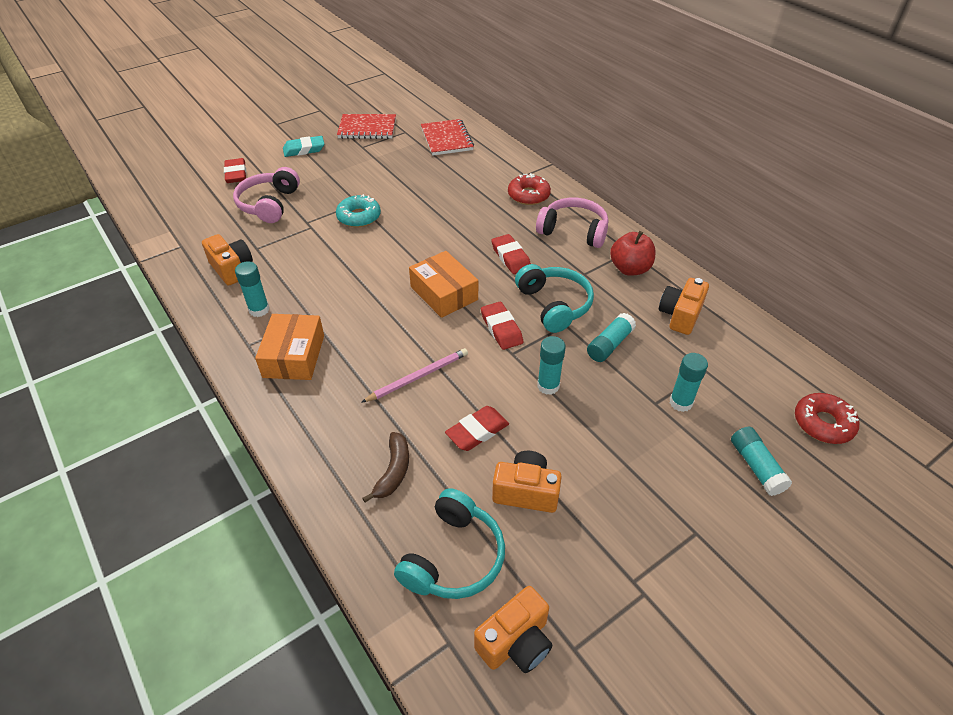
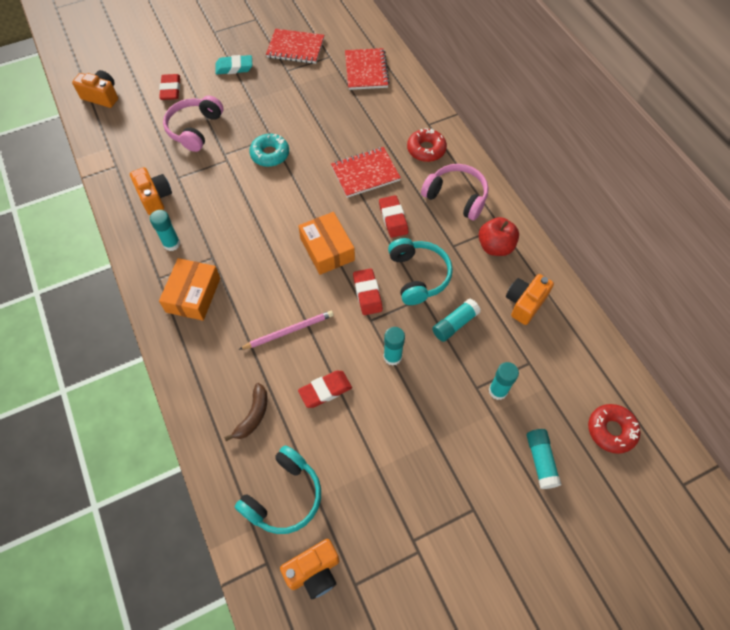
camera: 10 degrees right, 15 degrees up
orange camera [492,451,562,513] -> orange camera moved to [72,70,118,108]
none -> red notebook [331,147,401,198]

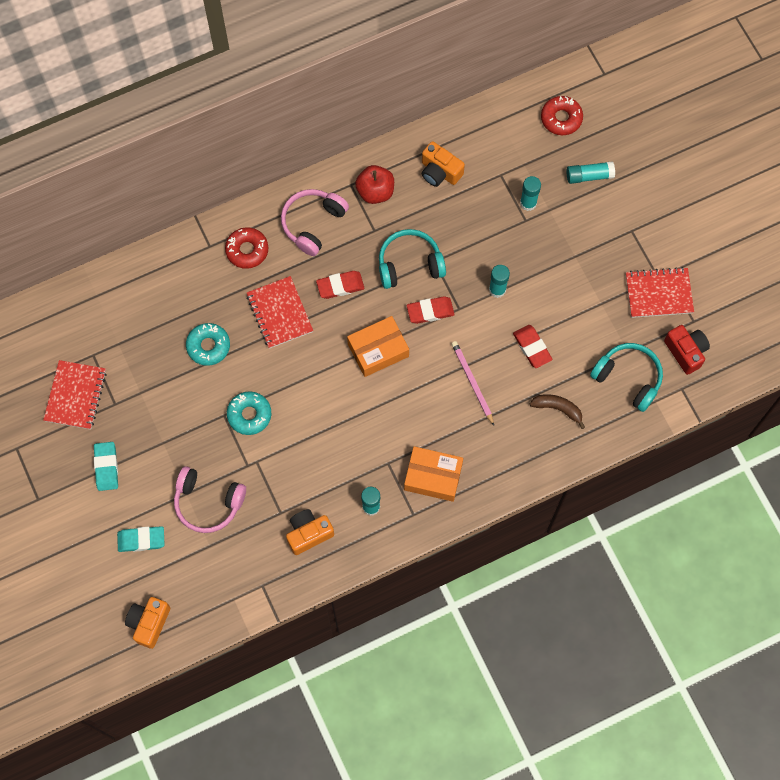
camera: 90 degrees left, 10 degrees up
red eraser [159,74,180,100] -> turquoise eraser [117,526,165,552]
orange camera [280,539,340,599] -> red camera [664,325,710,375]
red notebook [345,48,390,90] -> red notebook moved to [626,267,694,318]
turquoise glue stick [432,299,481,342] -> none
none -> turquoise donut [186,323,230,366]

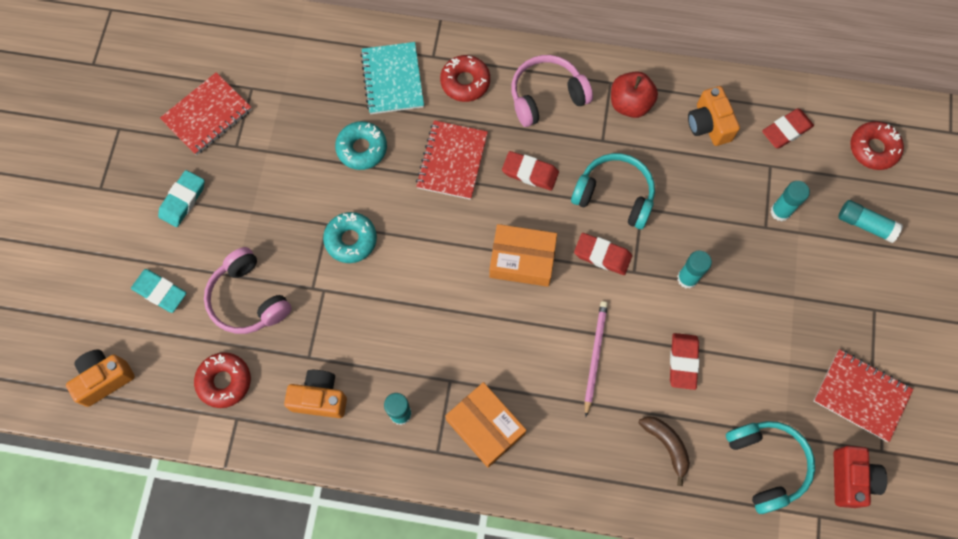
camera: 35 degrees right, 0 degrees up
none -> red donut [194,352,251,408]
none -> turquoise notebook [360,42,424,114]
none -> red eraser [762,108,814,148]

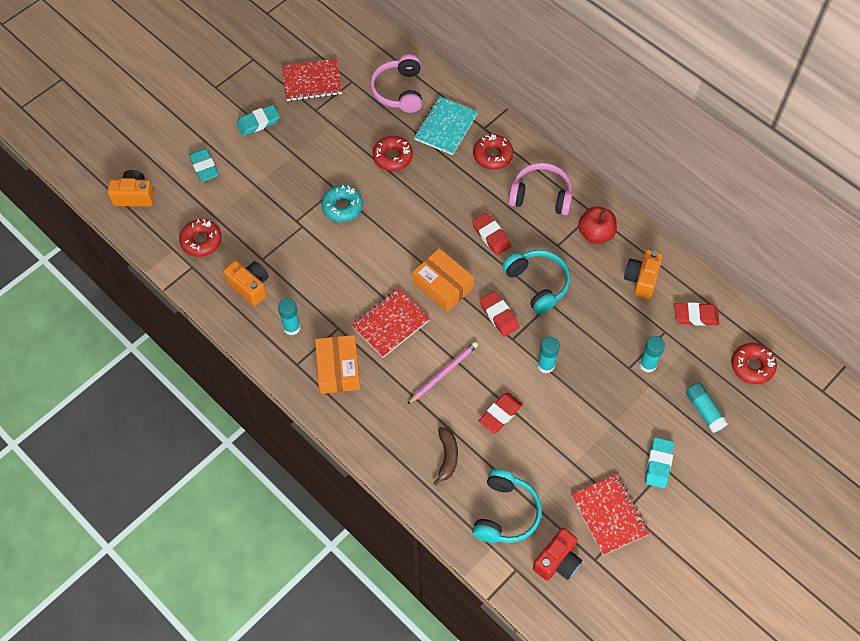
camera: 35 degrees right, 10 degrees down
pink headphones [204,247,292,334] -> pink headphones moved to [370,54,422,113]
turquoise donut [335,121,387,170] -> red donut [372,136,413,171]
red notebook [416,120,488,200] -> red notebook moved to [352,288,430,358]
none -> turquoise eraser [645,437,674,488]

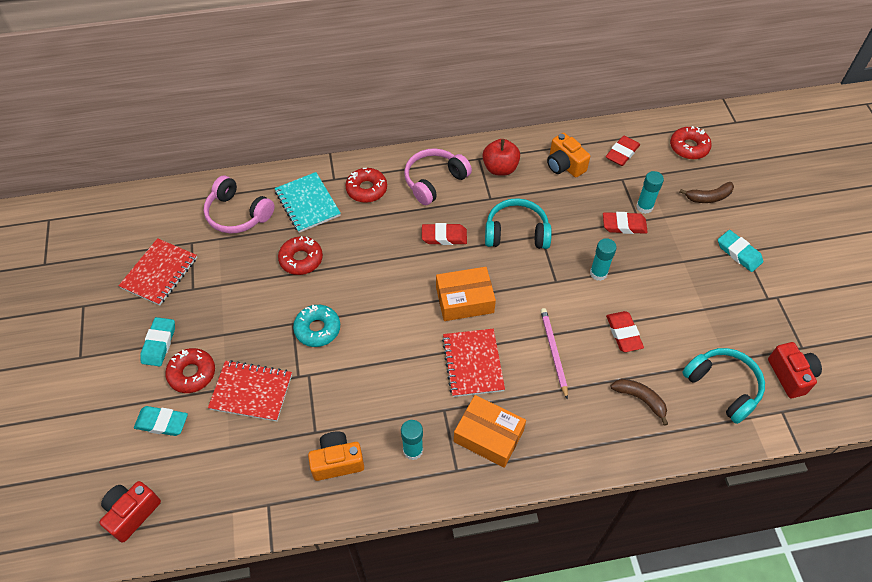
camera: 55 degrees left, 5 degrees down
orange camera [107,170,154,206] -> red camera [99,481,161,542]
red donut [179,219,222,257] -> red donut moved to [165,348,215,393]
red eraser [479,291,519,337] -> red eraser moved to [603,212,648,234]
red notebook [571,475,649,555] -> red notebook moved to [208,360,292,421]
turquoise glue stick [686,383,728,433] -> brown banana [679,182,734,203]

